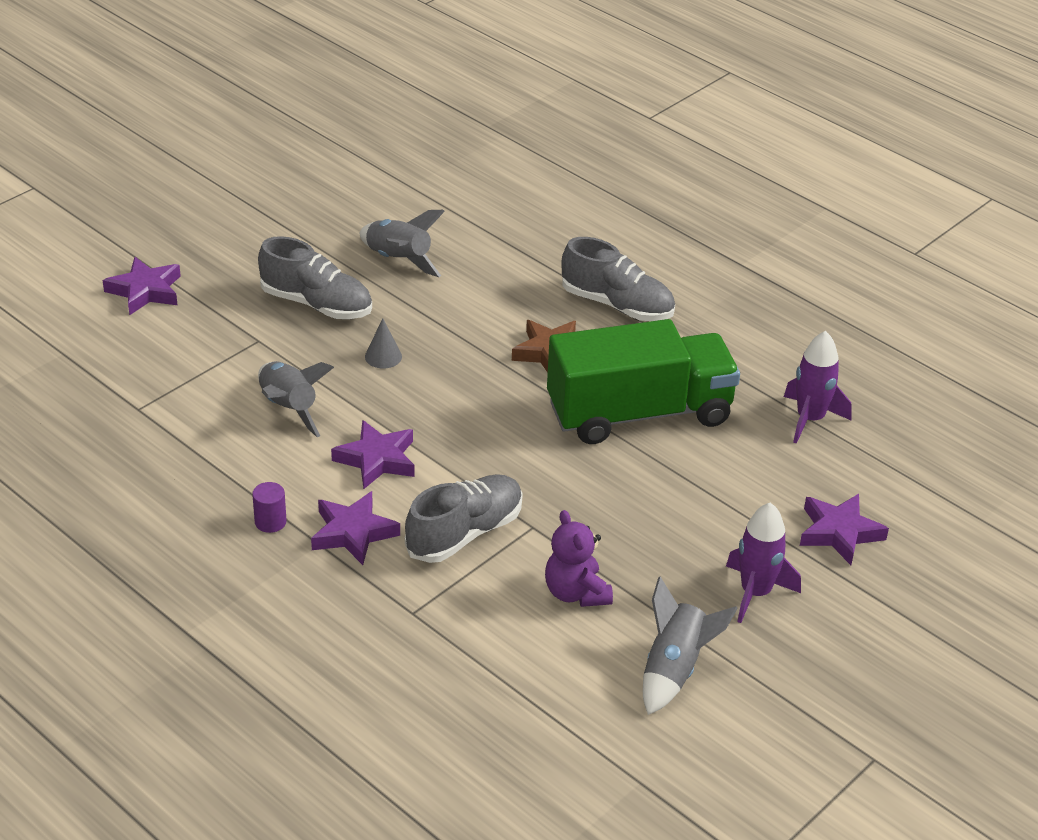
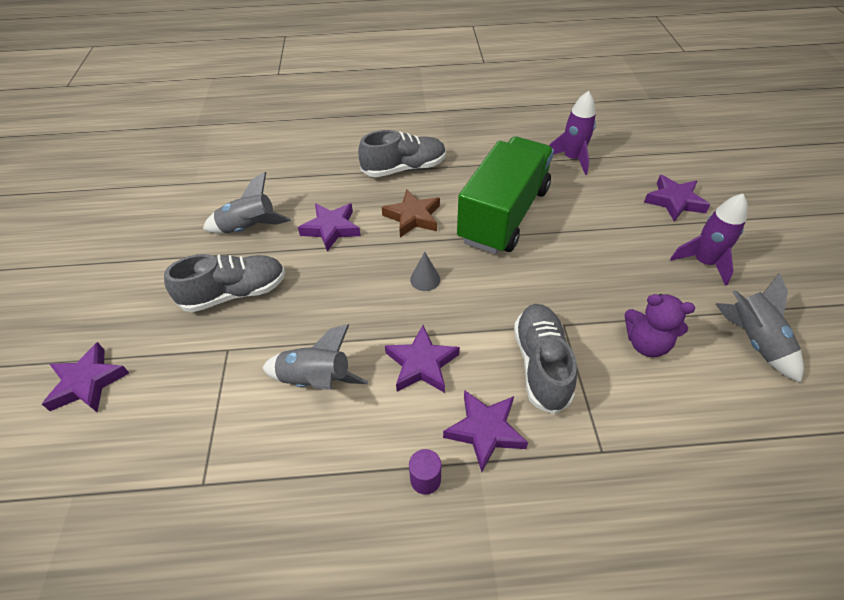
camera: 45 degrees left, 10 degrees up
grey cone [365,318,402,369] -> grey cone moved to [410,252,440,291]
none -> purple star [298,203,361,252]

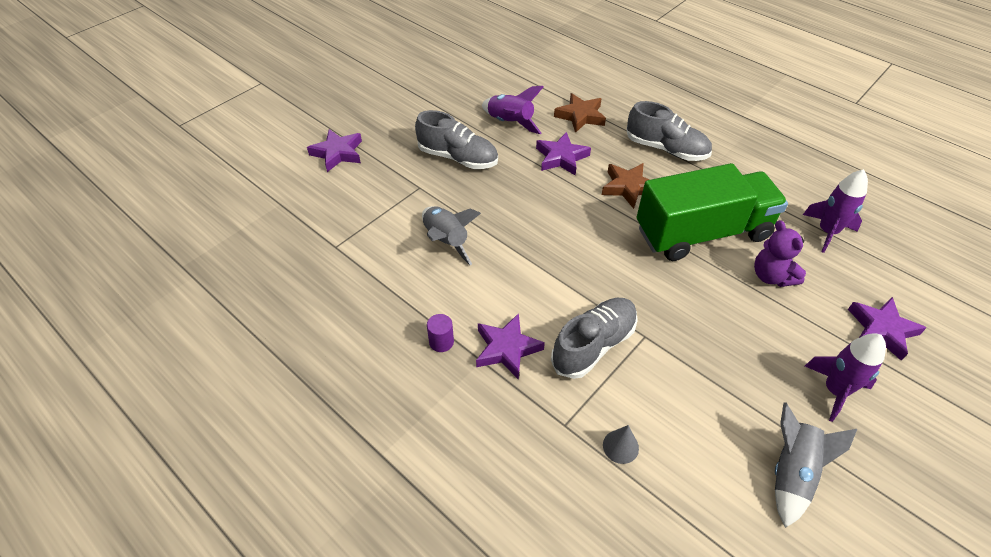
camera: 45 degrees right, 0 degrees up
grey rocket [203,172,291,233] -> purple rocket [482,86,544,134]
purple star [385,325,460,393] -> none
grey cone [410,252,440,291] -> grey cone moved to [603,425,639,464]
purple teddy bear [624,294,695,357] -> purple teddy bear moved to [754,220,806,287]
none -> brown star [554,93,606,133]

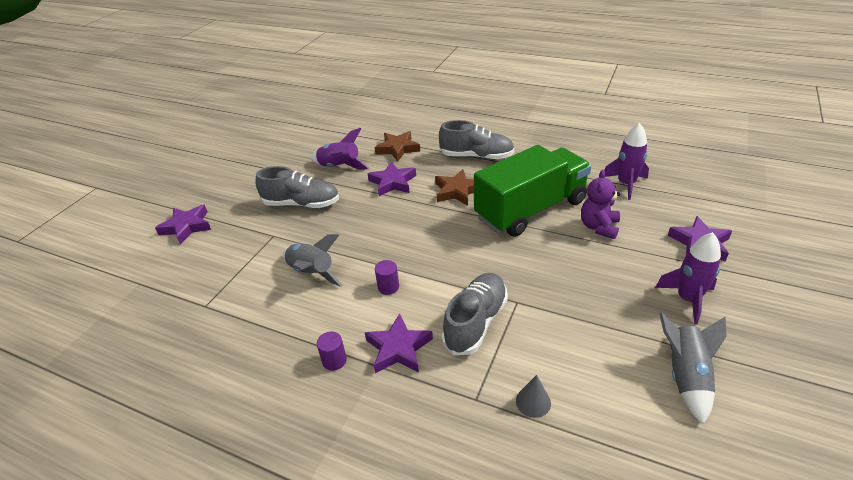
camera: 15 degrees left, 10 degrees down
purple teddy bear [754,220,806,287] -> purple teddy bear turned 60 degrees clockwise [581,170,621,239]
none -> purple cylinder [375,260,399,295]

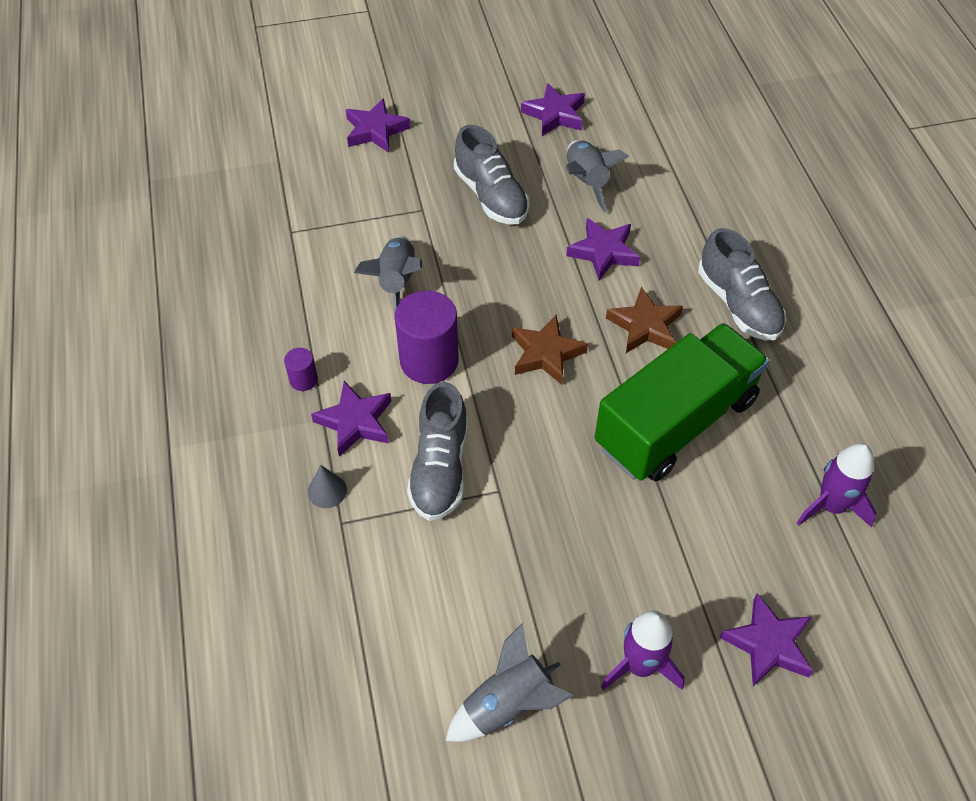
camera: 50 degrees right, 15 degrees up
purple rocket [310,128,369,170] -> grey rocket [565,140,629,212]
brown star [374,131,420,162] -> brown star moved to [512,315,588,385]
purple cylinder [375,260,399,295] -> purple cylinder [395,291,459,384], size x2.12
grey shoe [442,273,508,355] -> grey shoe turned 105 degrees clockwise [407,382,468,521]
green truck [474,145,591,237] -> green truck turned 60 degrees counterclockwise [595,323,769,481]
grey cone [516,375,551,418] -> grey cone moved to [308,465,347,508]
purple teddy bear [581,170,621,239] -> none
none -> purple star [521,83,585,136]

